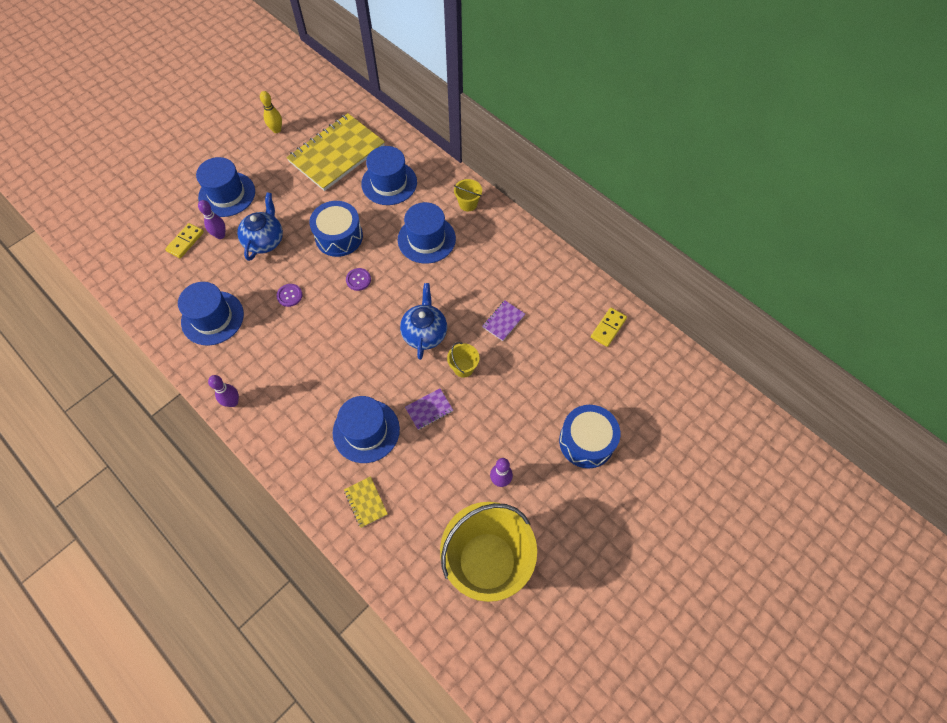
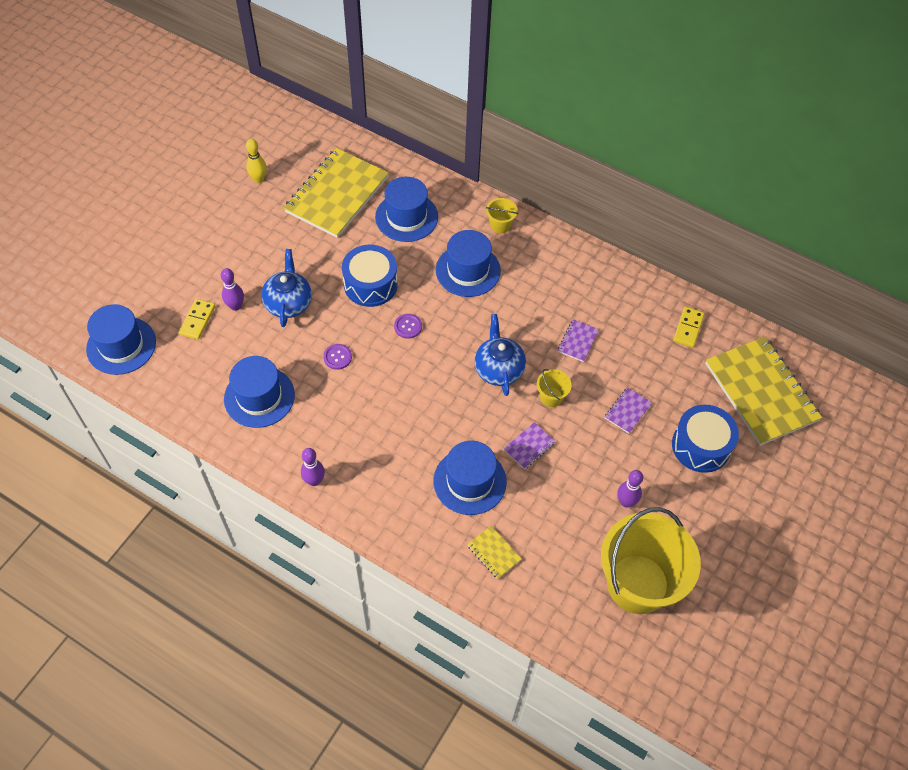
camera: 15 degrees left, 5 degrees down
blue hat [196,157,255,217] -> blue hat moved to [86,304,156,375]
none -> purple notebook [605,387,652,434]
none -> yellow notebook [705,336,822,446]

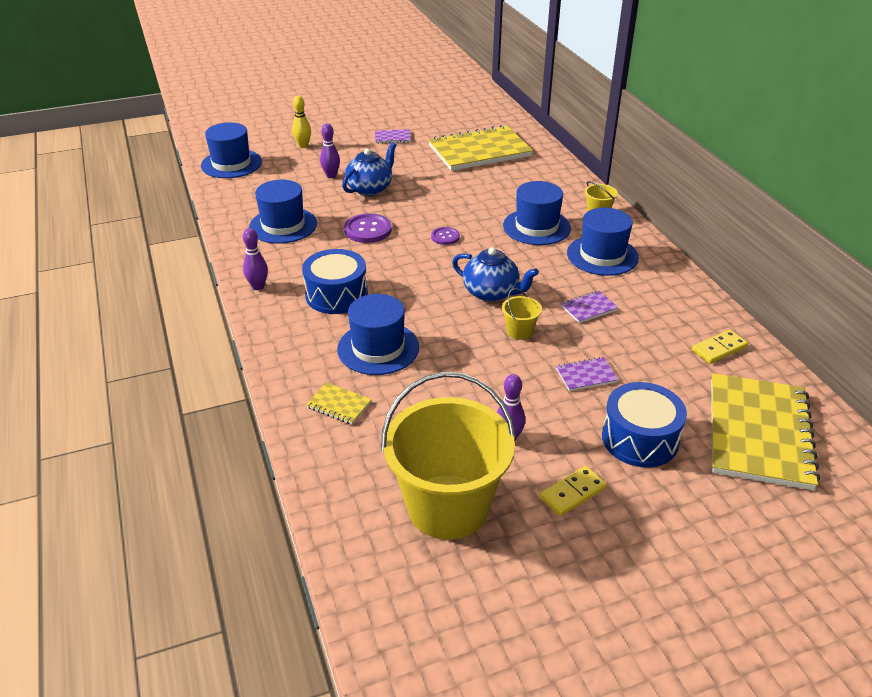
camera: 40 degrees right, 20 degrees down
yellow domino [179,299,215,340] -> yellow domino moved to [540,466,607,516]
yellow bowling pin [246,138,267,183] -> yellow bowling pin moved to [292,96,311,148]
purple button [323,344,352,370] -> purple button [344,213,392,243], size x1.67
blue drum [342,245,398,307] -> blue drum moved to [302,249,368,314]
blue hat [375,177,438,242] -> blue hat moved to [567,207,639,276]
yellow notebook [467,526,521,579] -> yellow notebook turned 60 degrees counterclockwise [306,382,372,424]
blue teapot [474,314,526,396] -> blue teapot turned 90 degrees clockwise [452,247,539,302]
purple notebook [503,422,556,469] -> purple notebook moved to [375,129,411,144]

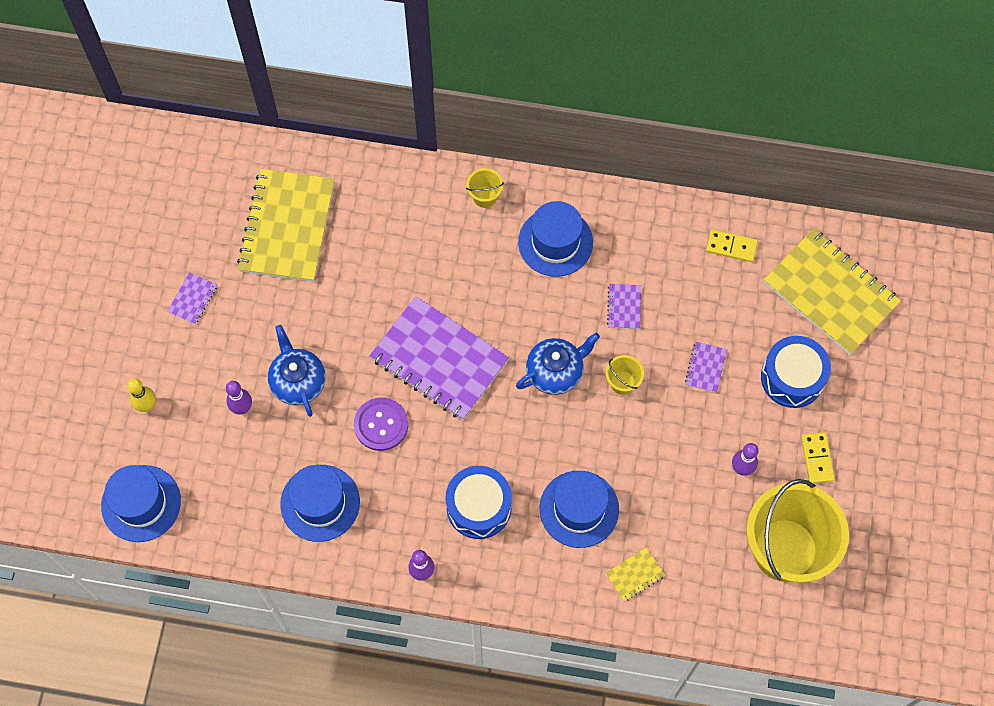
camera: 60 degrees left, 30 degrees up
purple button [431,227,460,245] -> purple notebook [370,296,509,420]
blue hat [503,181,571,245] -> none
yellow domino [692,330,748,364] -> yellow domino turned 75 degrees counterclockwise [706,229,758,262]

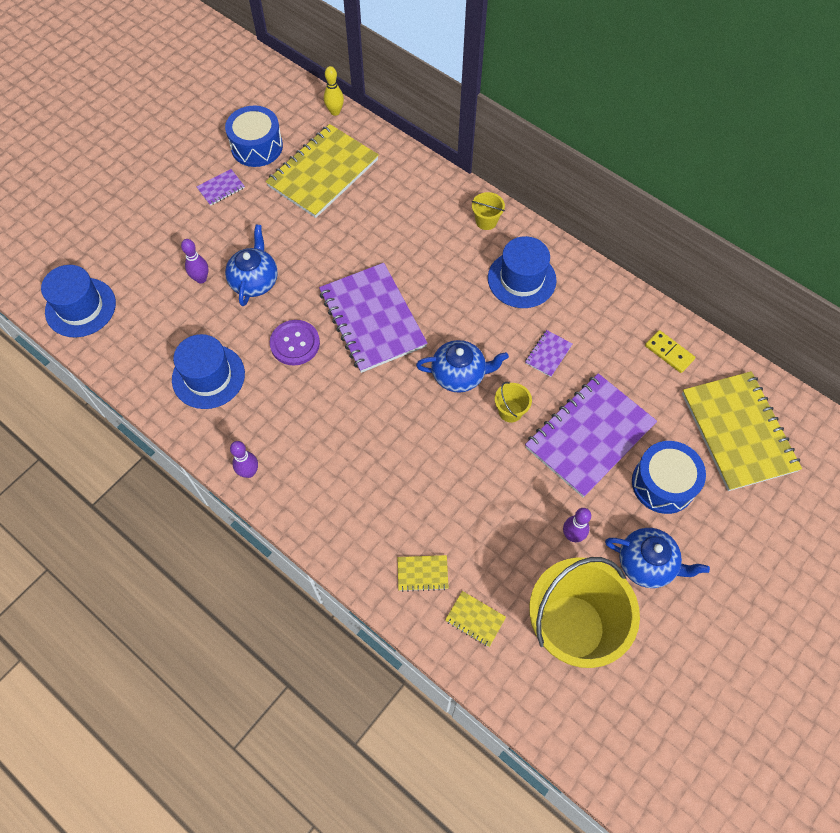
camera: 30 degrees right, 5 degrees down
yellow bowling pin [127,378,156,412] -> yellow bowling pin moved to [324,66,344,116]
blue drum [446,466,512,539] -> blue drum moved to [225,106,283,167]
blue hat [540,471,619,548] -> none
purple notebook [685,342,727,393] -> purple notebook [525,373,657,497], size x2.44
yellow domino [801,432,835,483] -> blue teapot [605,528,710,588]
none -> yellow notebook [445,591,506,647]

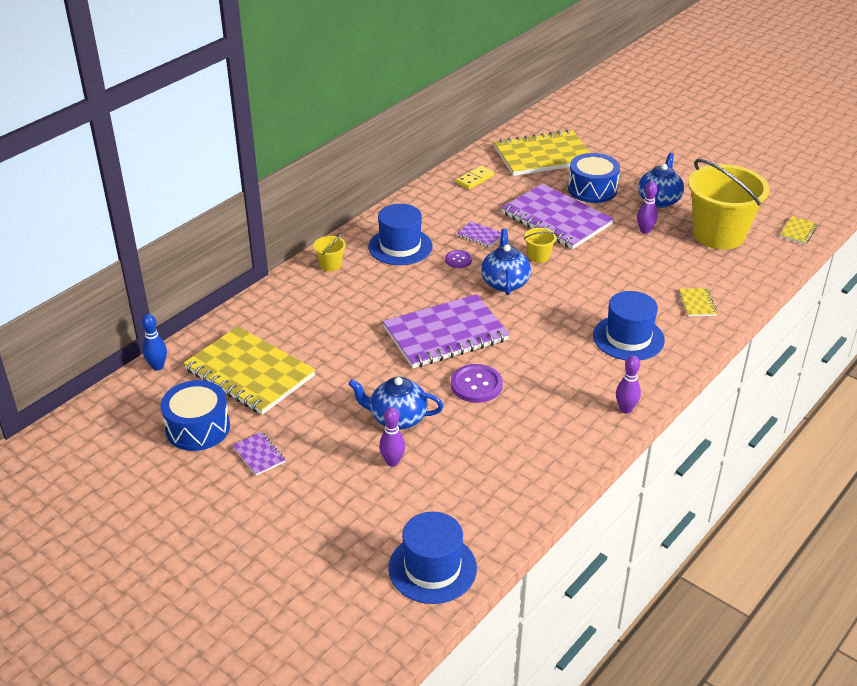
camera: 90 degrees left, 25 degrees down
blue hat [172,334,245,409] -> blue hat moved to [593,291,665,360]
yellow bowling pin [324,66,344,116] -> blue bowling pin [142,314,167,371]
yellow notebook [445,591,506,647] -> yellow notebook moved to [780,216,818,244]
none -> purple button [445,250,472,268]

